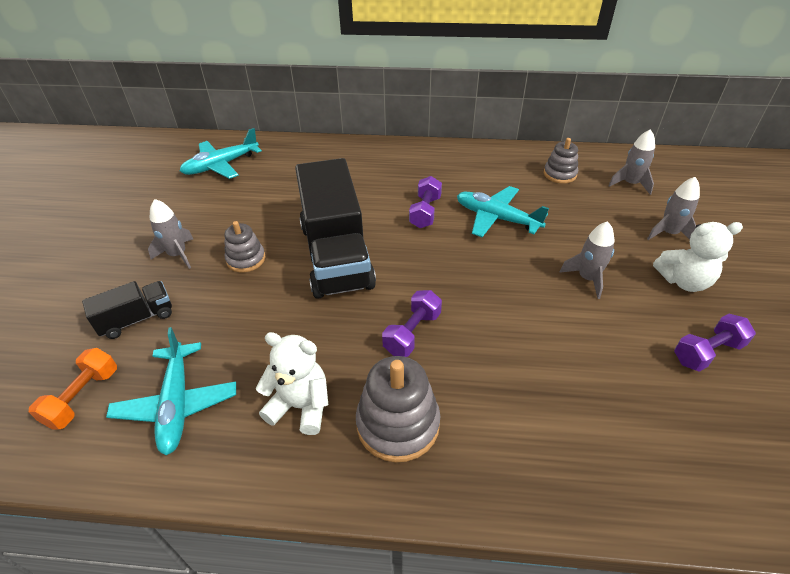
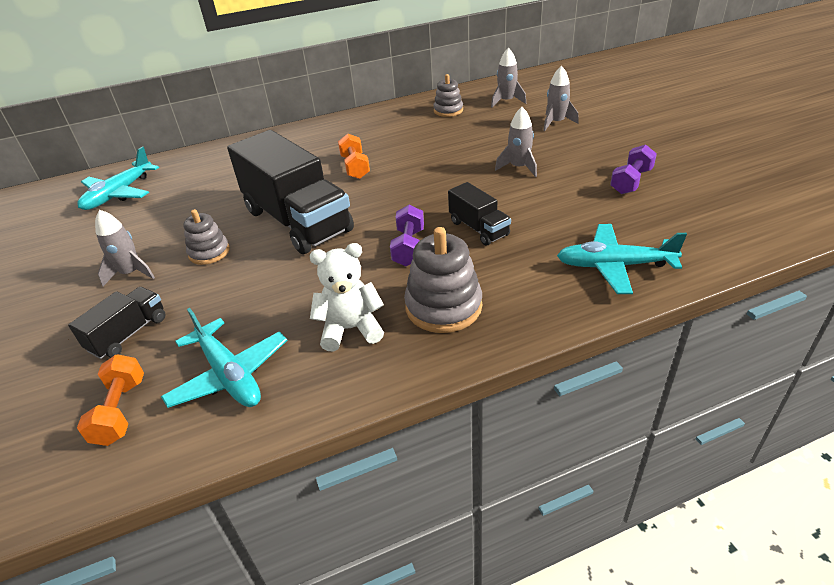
camera: 25 degrees left, 5 degrees down
purple dumbbell [409,176,442,228] -> orange dumbbell [338,134,370,179]
turquoise plane [457,186,549,237] -> turquoise plane moved to [557,224,687,294]
white teddy bear [653,222,743,292] -> none
none -> black truck [448,182,511,245]

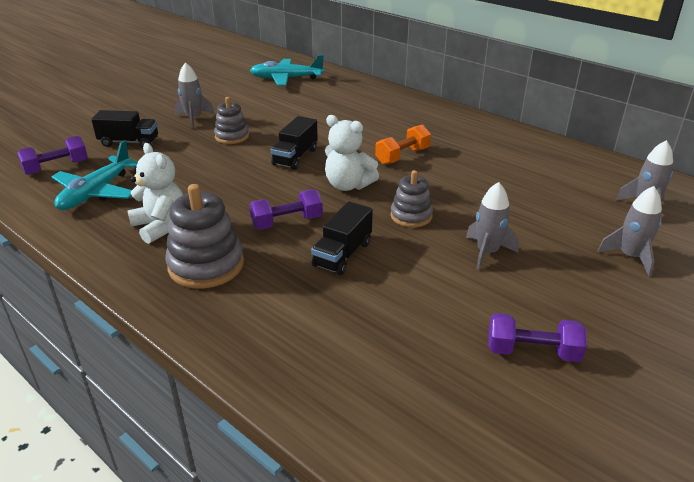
camera: 60 degrees right, 5 degrees down
orange dumbbell [77,354,144,446] -> purple dumbbell [17,136,88,175]
black truck [227,130,354,254] -> black truck [271,116,318,170], size x0.47
grey stacking toy [433,74,463,117] -> grey stacking toy moved to [391,170,433,228]
turquoise plane [557,224,687,294] -> none
none -> white teddy bear [325,115,379,191]

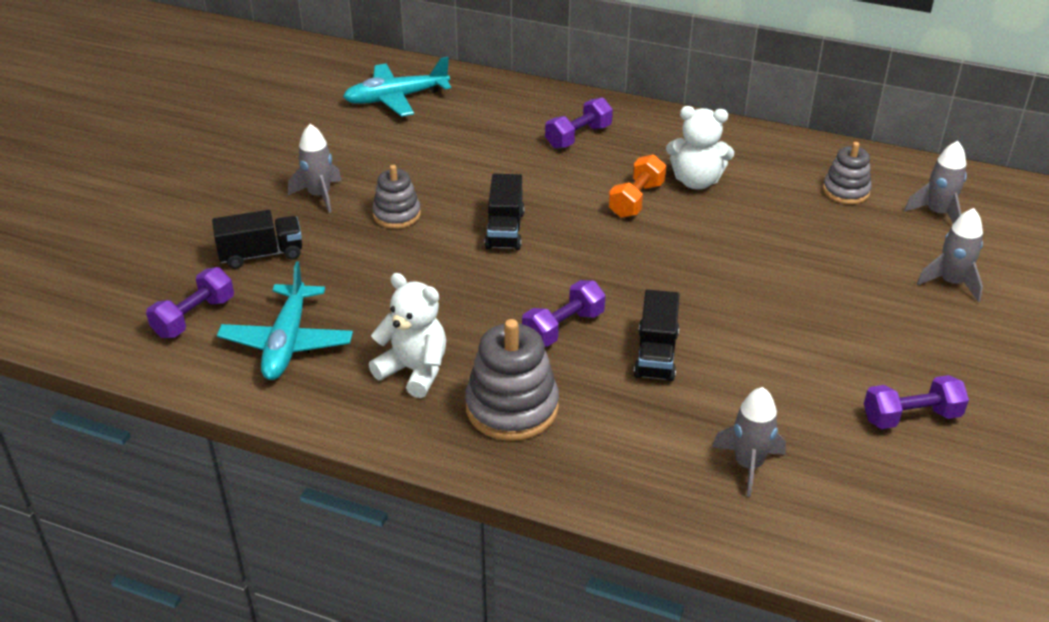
camera: 20 degrees left, 5 degrees up
white teddy bear [325,115,379,191] -> white teddy bear moved to [666,106,734,189]
grey stacking toy [391,170,433,228] -> grey stacking toy moved to [823,142,872,204]
grey rocket [466,182,519,270] -> grey rocket moved to [712,387,786,497]
none -> purple dumbbell [545,98,613,149]

